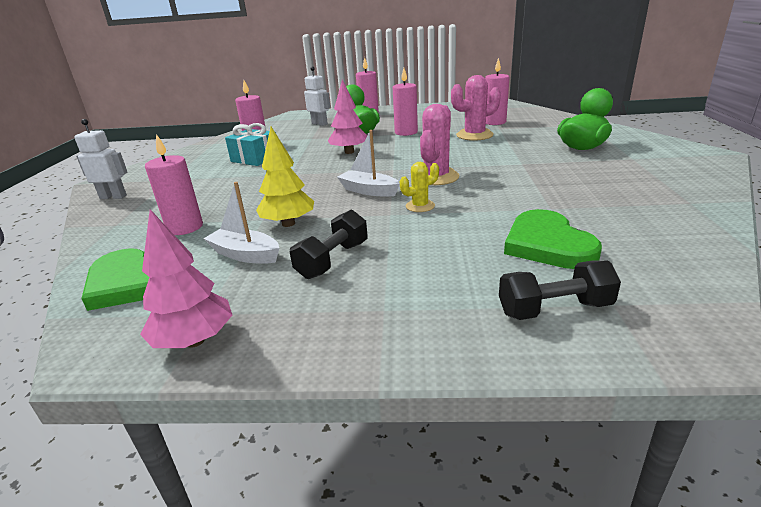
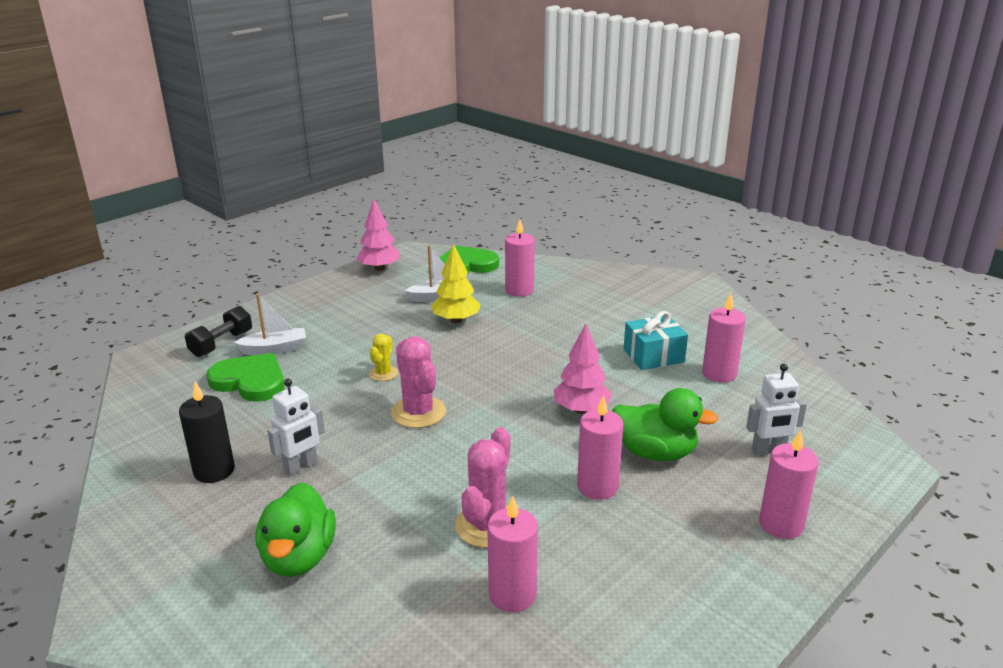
camera: 130 degrees right, 0 degrees up
white robot [74,119,128,199] -> white robot moved to [267,379,325,476]
black dumbbell [290,210,368,279] -> none
white boat [337,130,400,197] -> white boat moved to [234,294,306,355]
none -> black candle [179,382,235,483]

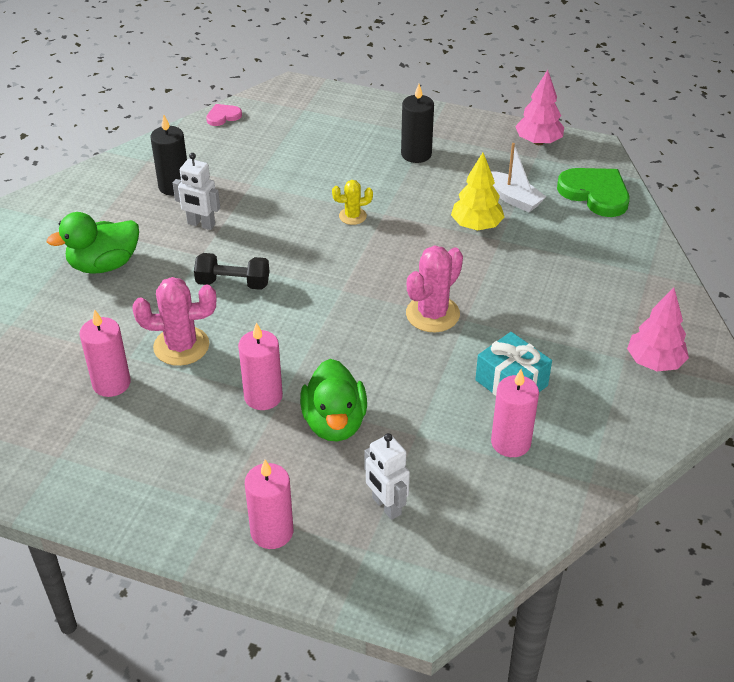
camera: 65 degrees right, 15 degrees up
black dumbbell [185,306,252,357] -> black dumbbell moved to [194,253,269,290]
green heart [206,353,284,402] -> none
white boat [234,294,306,355] -> none
pink cactus [391,336,446,428] -> pink cactus moved to [406,245,463,332]
pink candle [505,219,535,297] -> none
pink tree [553,324,612,414] -> pink tree moved to [627,287,689,371]
none -> pink heart [206,104,242,126]
none -> black candle [401,84,434,163]

